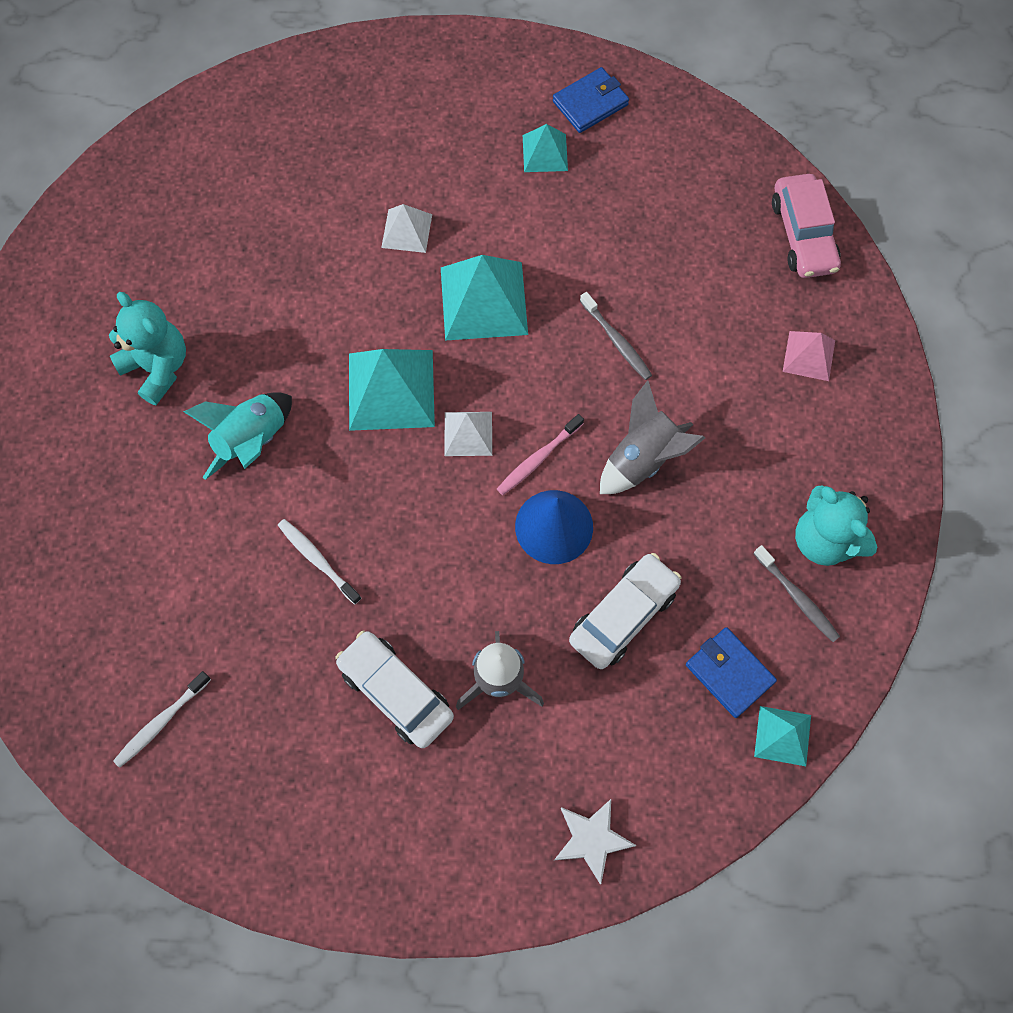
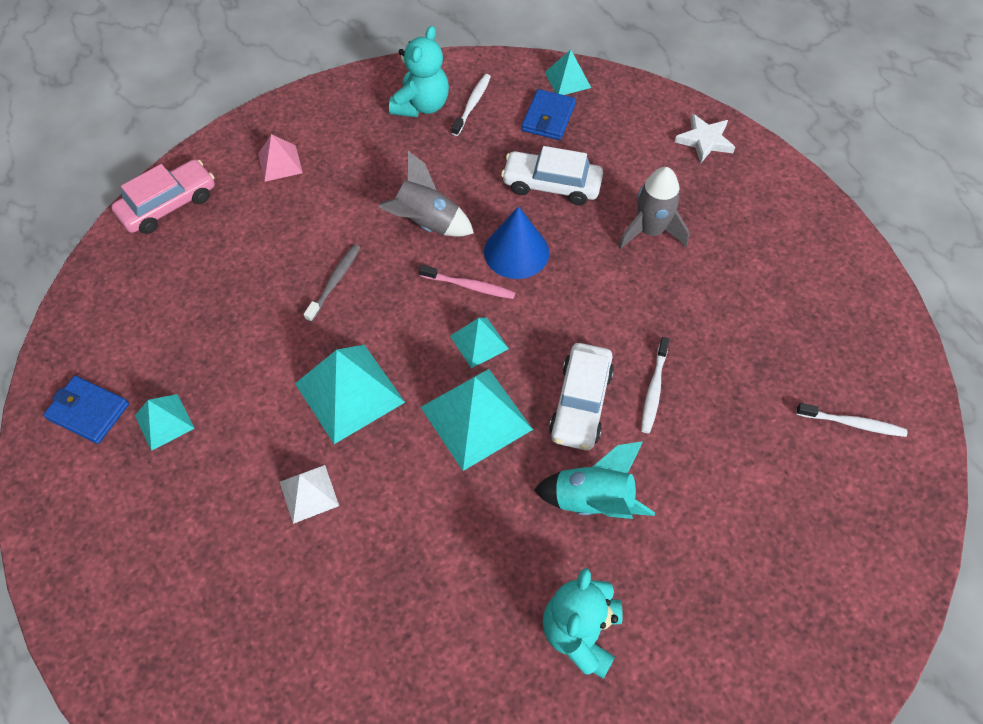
camera: 120 degrees left, 10 degrees down
white car [335,631,454,748] -> white car moved to [549,343,614,450]
white pyramid [444,412,492,456] -> turquoise pyramid [450,317,509,368]
grey toothbrush [754,545,840,642] -> white toothbrush [452,74,491,136]

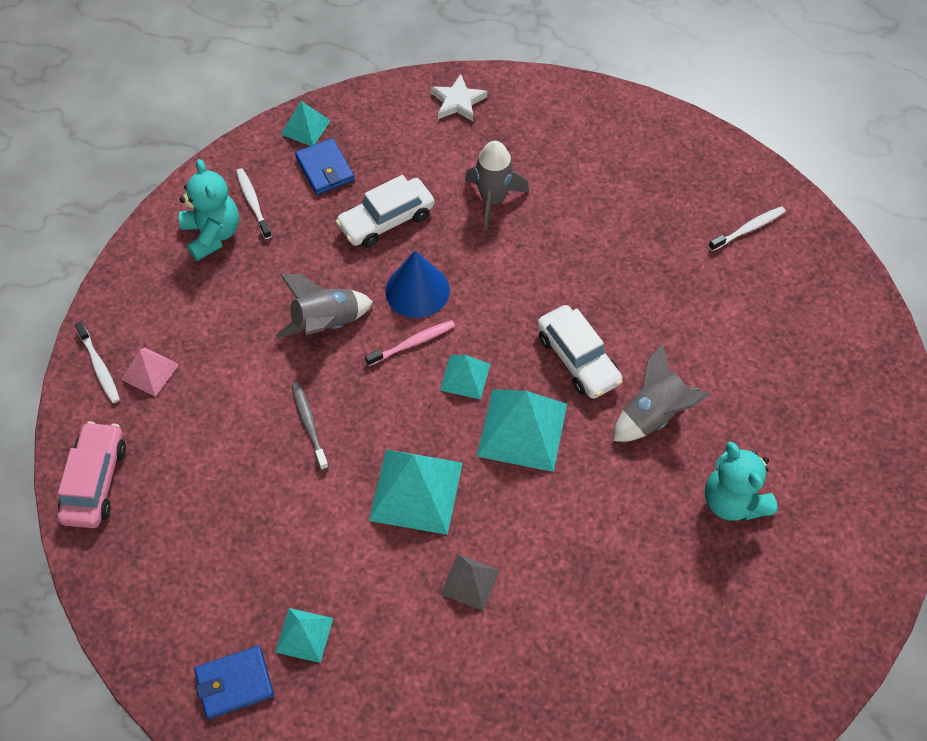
camera: 45 degrees left, 0 degrees up
white pyramid [280,465,339,524] -> grey pyramid [440,554,500,611]
turquoise rocket [534,441,655,519] -> grey rocket [613,343,711,442]
white toothbrush [641,337,670,433] -> white toothbrush moved to [75,322,120,403]

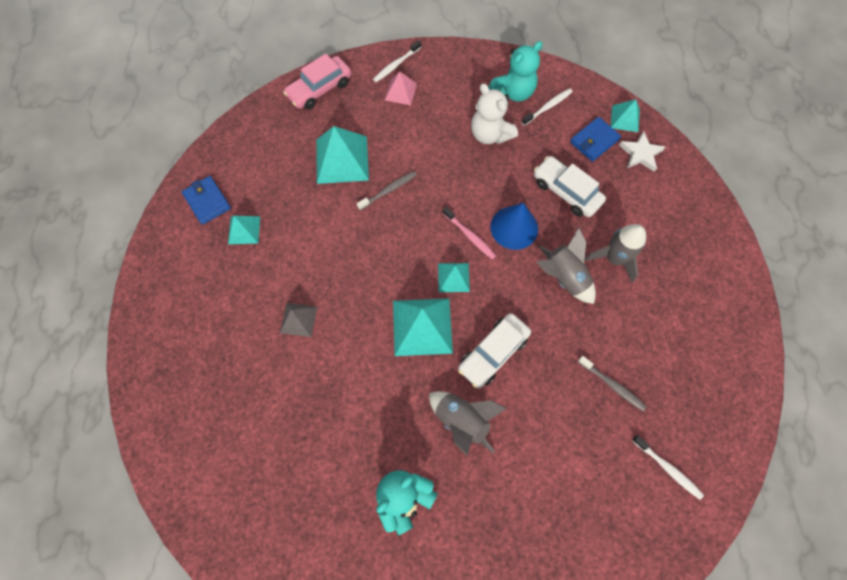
camera: 75 degrees right, 10 degrees up
pink car [58,421,126,528] -> pink car turned 150 degrees clockwise [283,54,351,110]
grey rocket [275,274,373,338] -> grey rocket moved to [537,228,596,304]
turquoise pyramid [369,449,463,535] -> turquoise pyramid moved to [316,126,369,184]
white star [431,74,487,121] -> white star moved to [619,131,665,172]
none -> white teddy bear [471,83,518,144]
none -> grey toothbrush [578,356,647,411]

